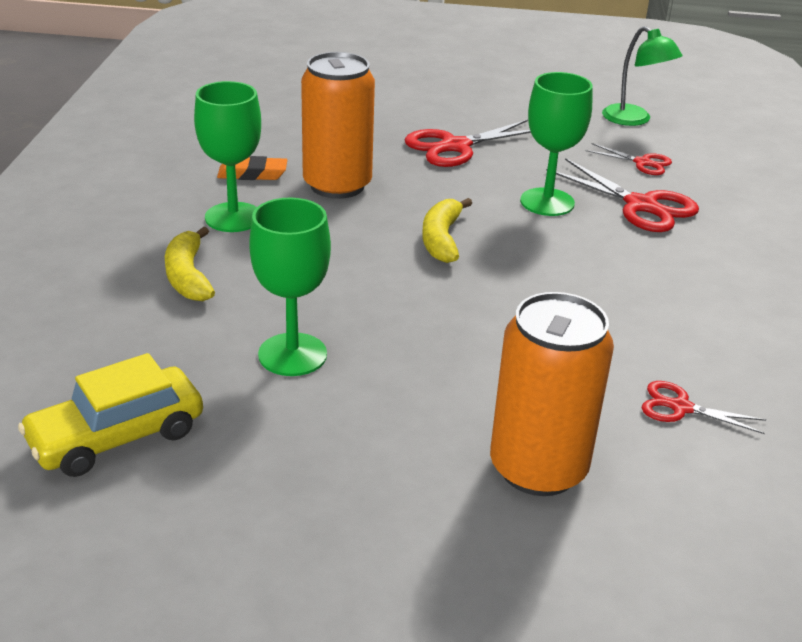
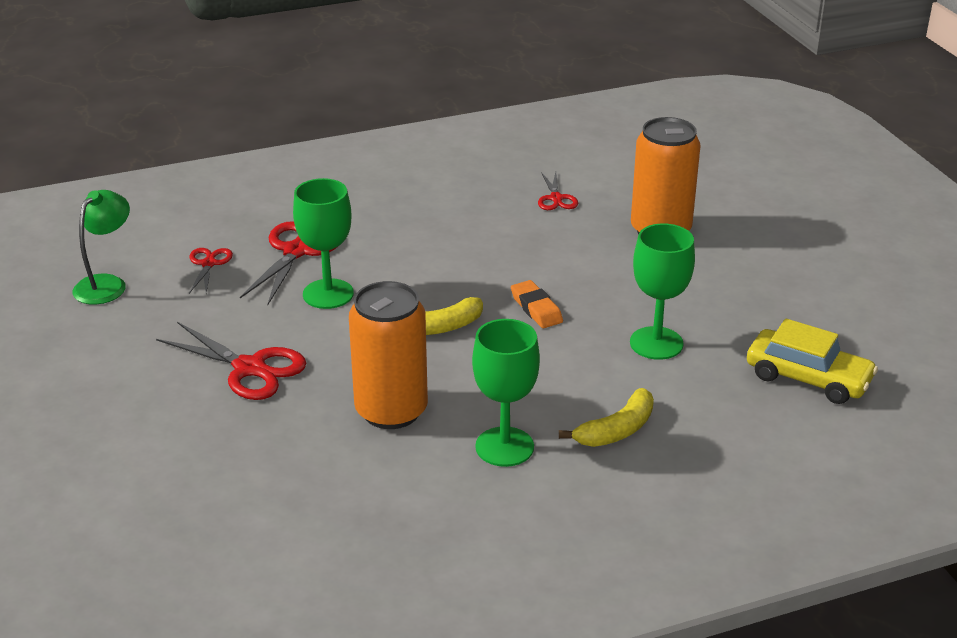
camera: 115 degrees left, 0 degrees up
orange eraser [217,156,287,180] -> orange eraser moved to [511,280,563,328]

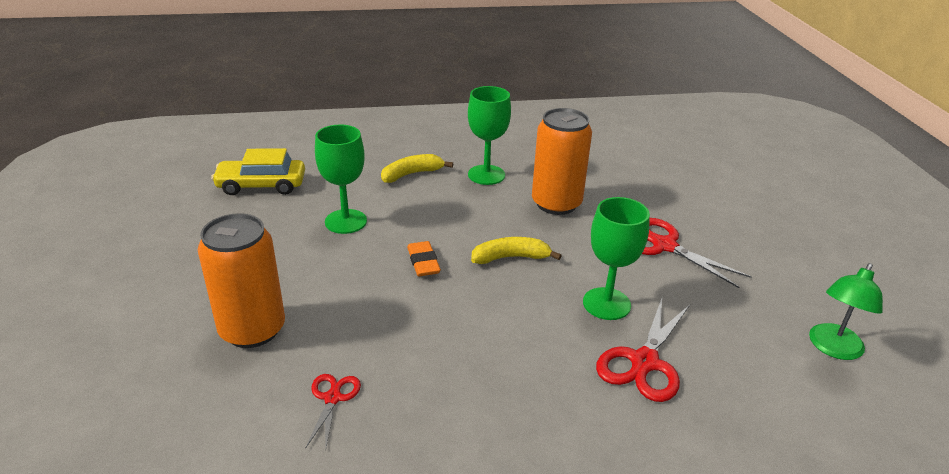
camera: 170 degrees left, 0 degrees up
red scissors [189,248,233,293] -> none
yellow car [747,318,878,404] -> yellow car turned 45 degrees counterclockwise [211,148,305,195]

